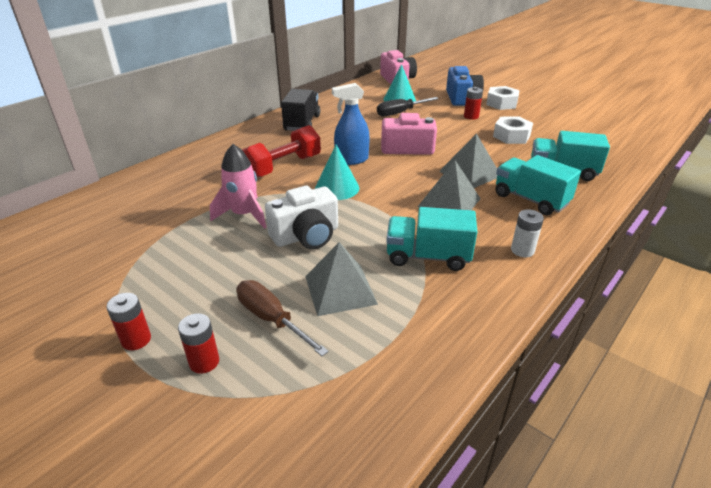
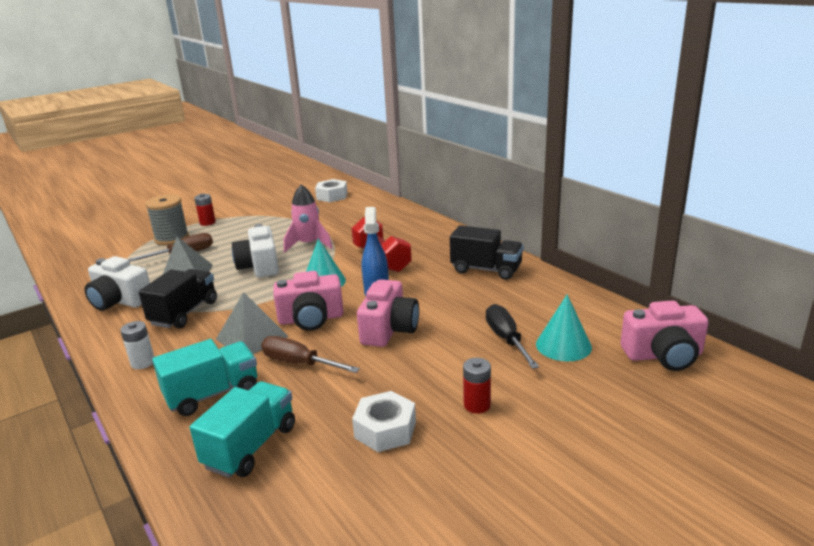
camera: 105 degrees right, 10 degrees down
red battery [178,313,219,374] -> grey spool [145,194,189,245]
turquoise truck [386,207,477,271] -> black truck [139,269,217,328]
grey pyramid [439,133,497,188] -> brown screwdriver [261,336,360,373]
blue camera [446,66,484,106] -> none
white nut [486,86,520,110] -> white nut moved to [315,179,347,202]
none -> white camera [84,256,150,311]
none -> pink camera [273,271,344,331]

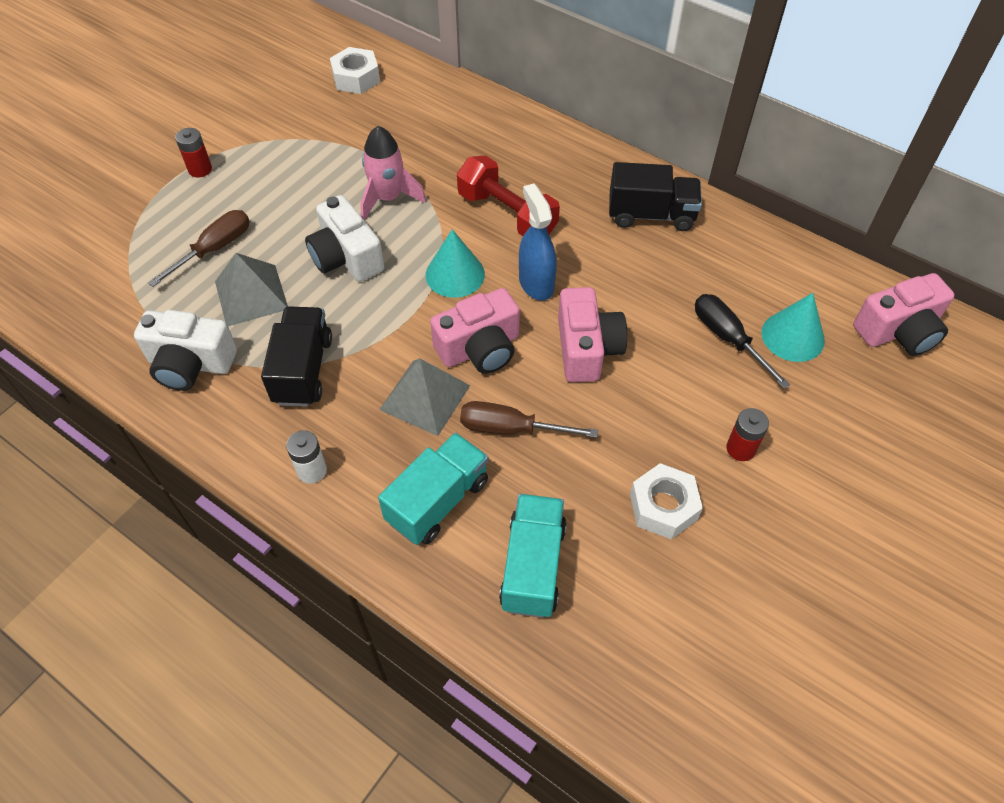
camera: 20 degrees left, 30 degrees up
grey spool [145,194,189,245] -> none

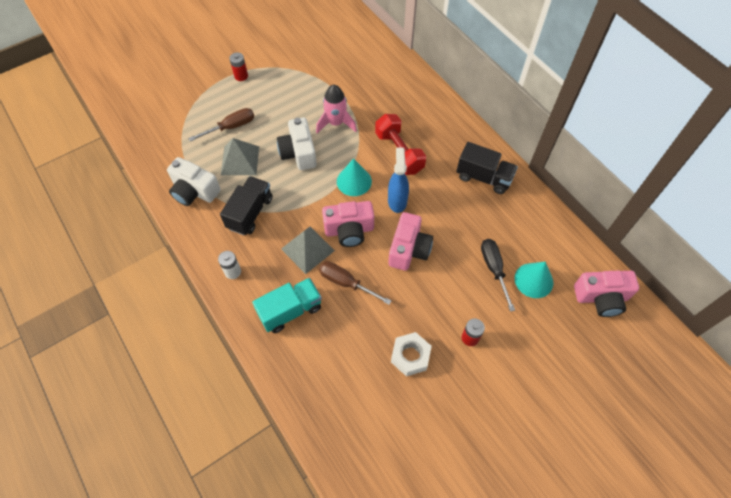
camera: 20 degrees right, 5 degrees up
white nut [330,47,380,94] -> none
turquoise truck [499,494,567,618] -> none

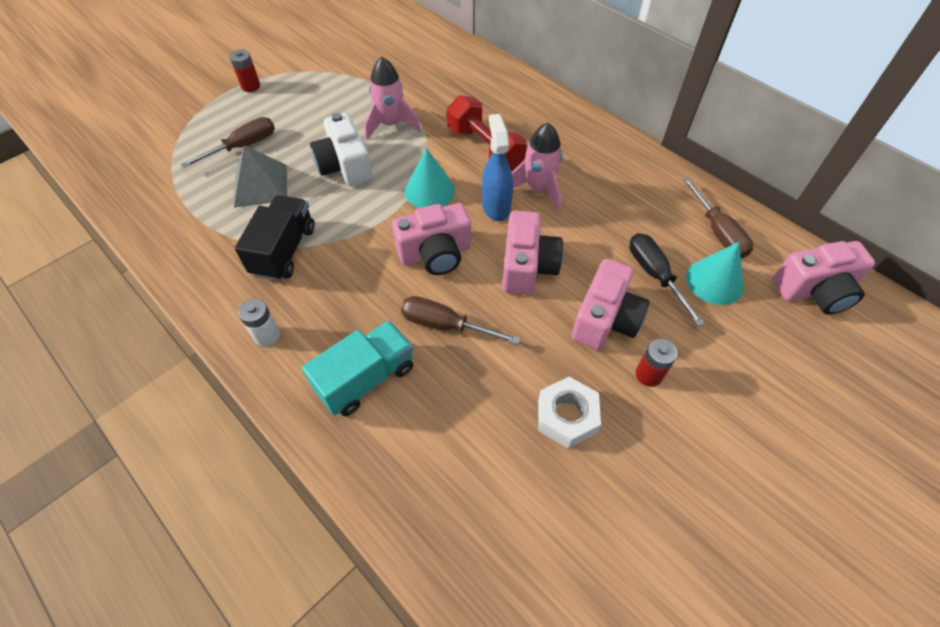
camera: 10 degrees left, 5 degrees down
white camera [167,157,221,206] -> none
grey pyramid [281,227,335,274] -> none
black truck [456,142,518,194] -> none
none -> pink rocket [512,123,563,212]
none -> pink camera [572,259,649,350]
none -> brown screwdriver [682,177,753,258]

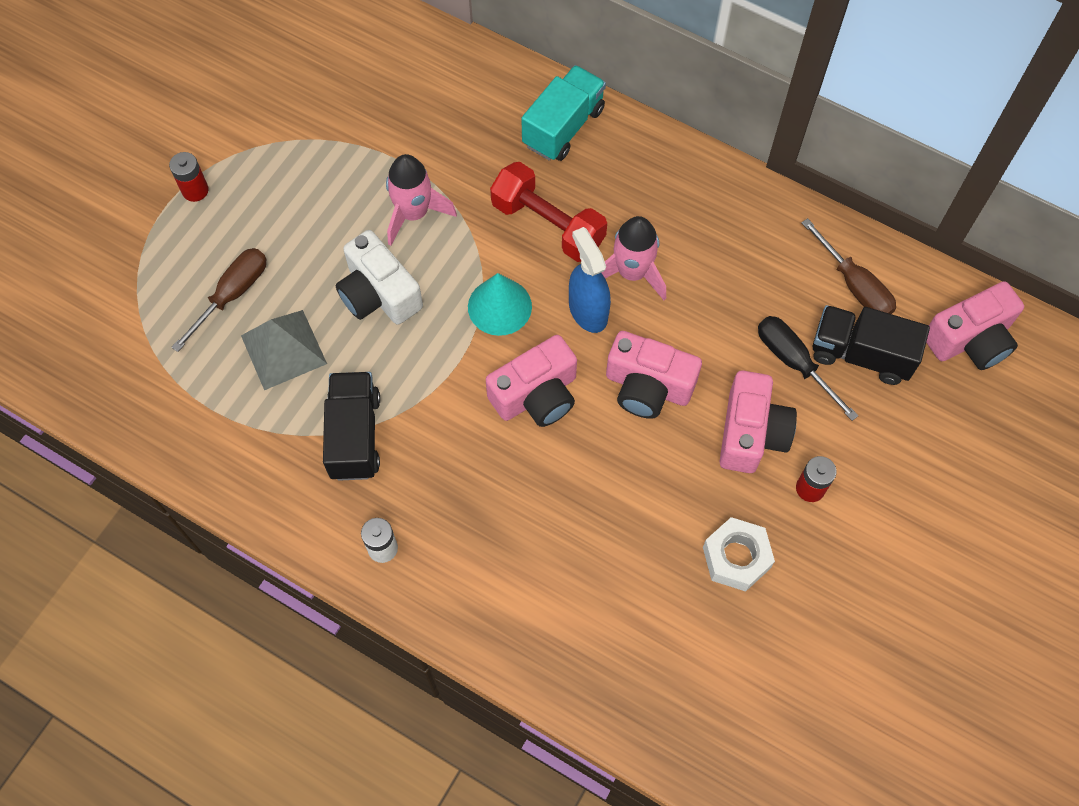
camera: 15 degrees left, 10 degrees up
turquoise truck [302,321,413,416] -> turquoise truck moved to [521,65,606,161]
brown screwdriver [401,296,520,345] -> none
pink camera [502,210,563,295] -> pink camera turned 120 degrees clockwise [606,331,702,419]
turquoise cone [686,242,744,305] -> black truck [813,305,930,385]

